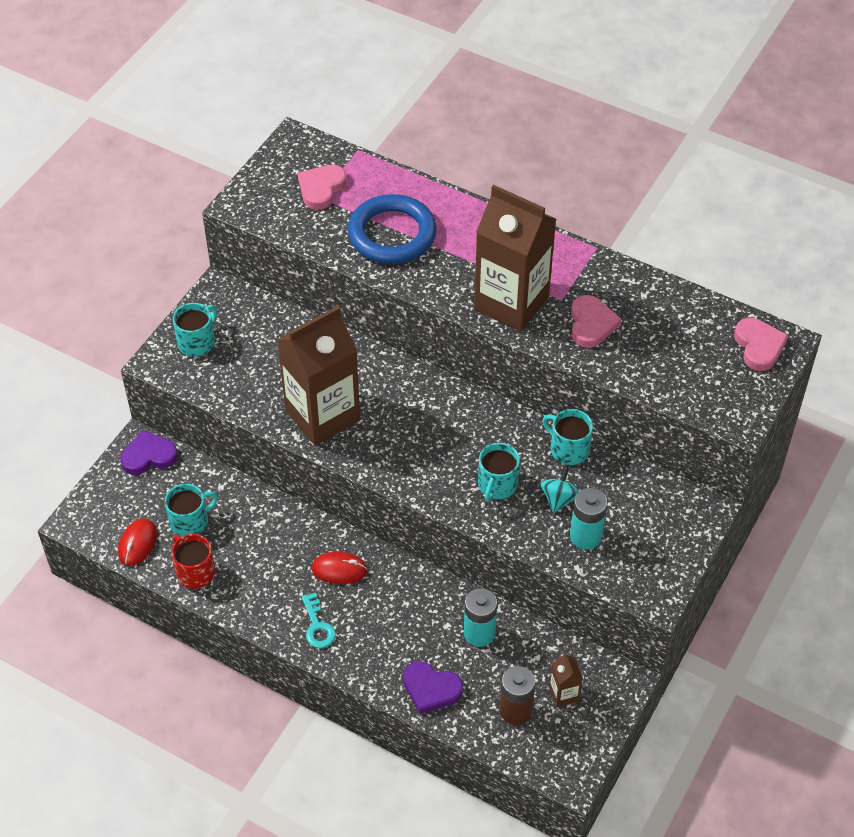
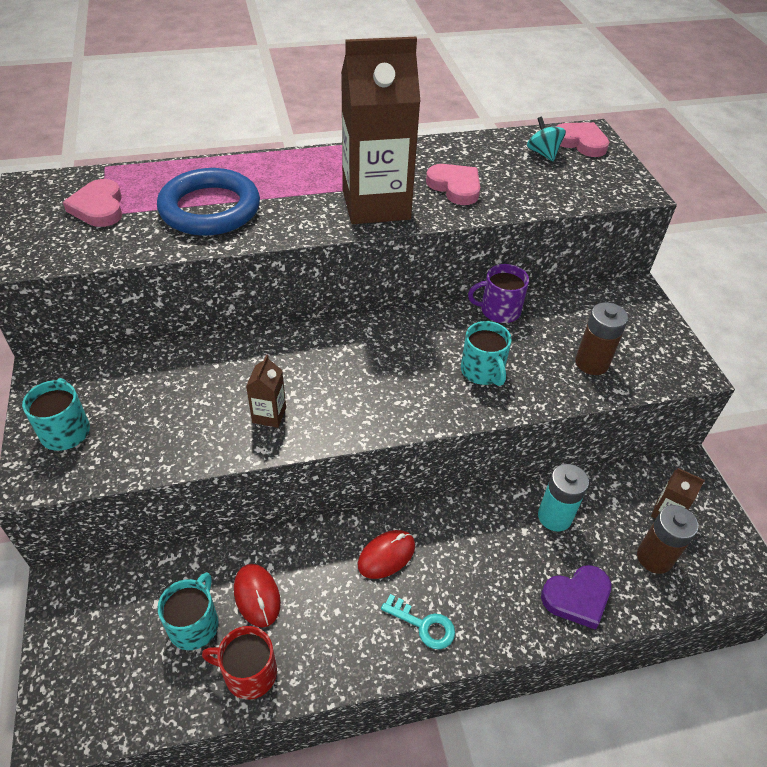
camera: 45 degrees left, 5 degrees down
red mouse [118,519,157,566] -> red mouse moved to [234,564,281,627]
purple heart [120,430,178,475] -> none
brown carton [277,306,360,446] -> brown carton [246,354,286,428], size x0.41
turquoise spinning top [541,466,579,513] -> turquoise spinning top moved to [527,117,566,161]
turquoise mug [543,409,593,465] -> purple mug [468,264,529,323]
turquoise battery [570,488,607,550] -> brown battery [575,302,628,375]

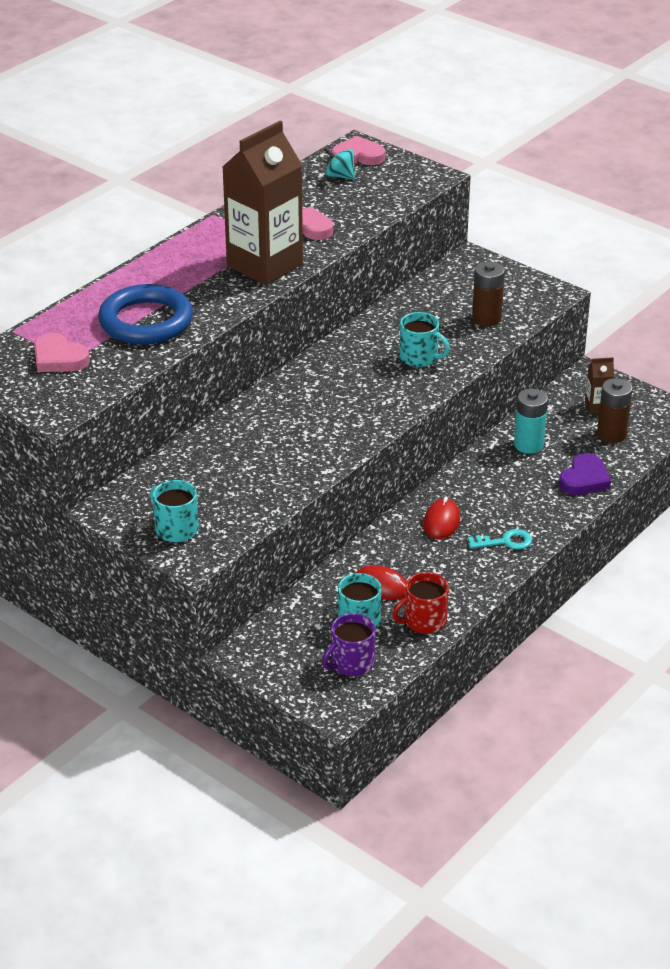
camera: 35 degrees left, 10 degrees down
brown carton [246,354,286,428] -> none
purple mug [468,264,529,323] -> purple mug moved to [322,613,375,676]

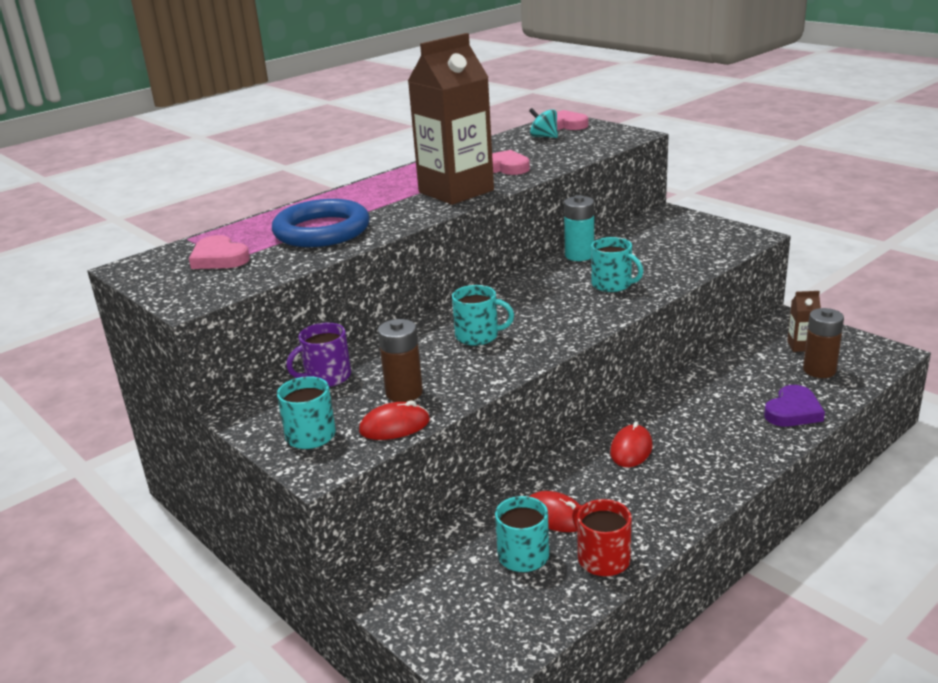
camera: 10 degrees right, 10 degrees down
purple mug [322,613,375,676] -> purple mug moved to [286,323,351,387]
red mug [392,572,449,634] -> red mug turned 75 degrees clockwise [572,499,632,576]
turquoise key [468,529,532,550] -> none
brown battery [472,261,505,326] -> brown battery moved to [378,319,423,402]
turquoise battery [514,388,548,454] -> turquoise battery moved to [564,195,594,261]
none -> red mouse [359,401,430,440]
none -> turquoise mug [452,285,514,346]

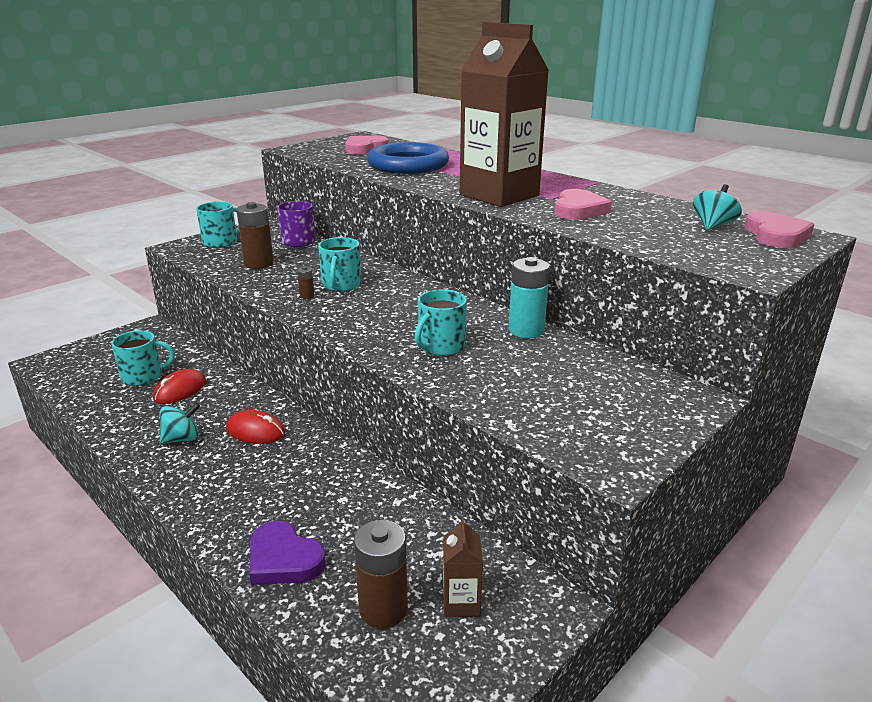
camera: 85 degrees right, 0 degrees up
red mouse [359,401,430,440] -> none
red mug [572,499,632,576] -> none
none -> turquoise spinning top [159,403,200,444]
none -> brown battery [297,266,314,299]

